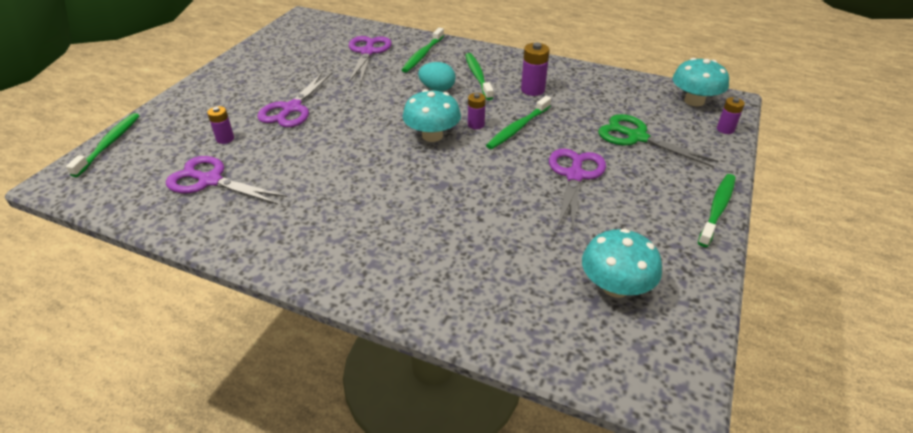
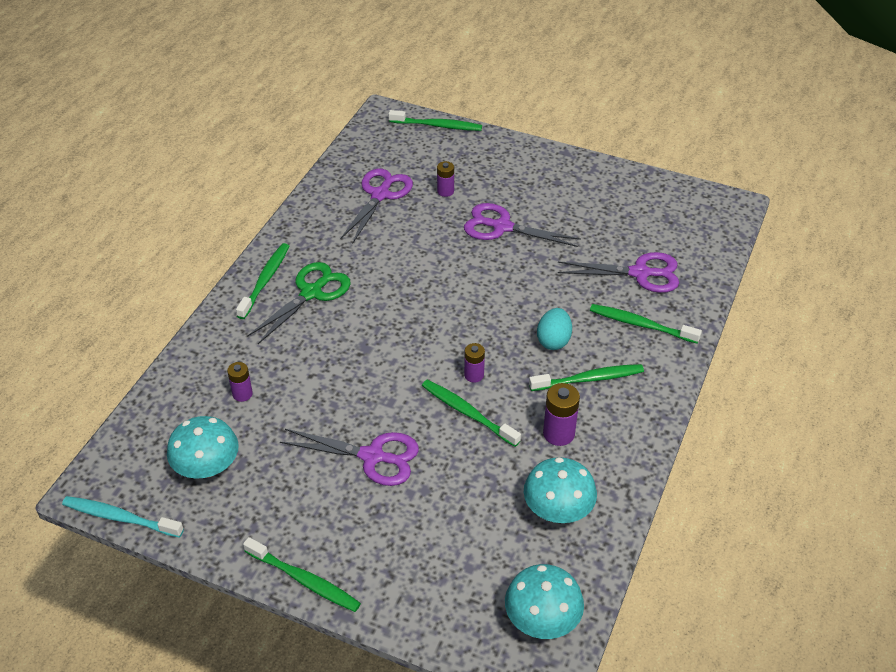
camera: 90 degrees right, 5 degrees up
turquoise mushroom [403,89,461,142] -> turquoise mushroom moved to [524,457,597,523]
green scissors [598,114,718,168] -> green scissors moved to [247,262,351,344]
purple battery [717,97,745,134] -> purple battery moved to [227,362,253,402]
none -> turquoise toothbrush [62,496,184,538]
none -> green toothbrush [236,243,289,319]

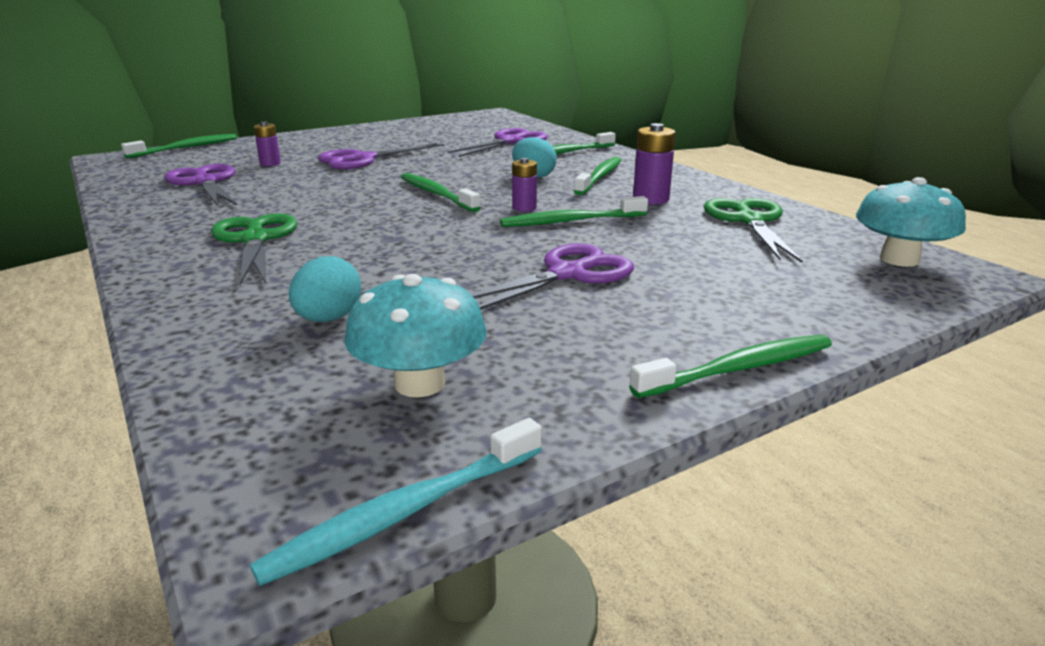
camera: 55 degrees left, 20 degrees down
purple battery [227,362,253,402] -> turquoise egg [289,256,361,322]
green toothbrush [236,243,289,319] -> green toothbrush moved to [401,173,481,212]
turquoise mushroom [524,457,597,523] -> green scissors [704,198,802,263]

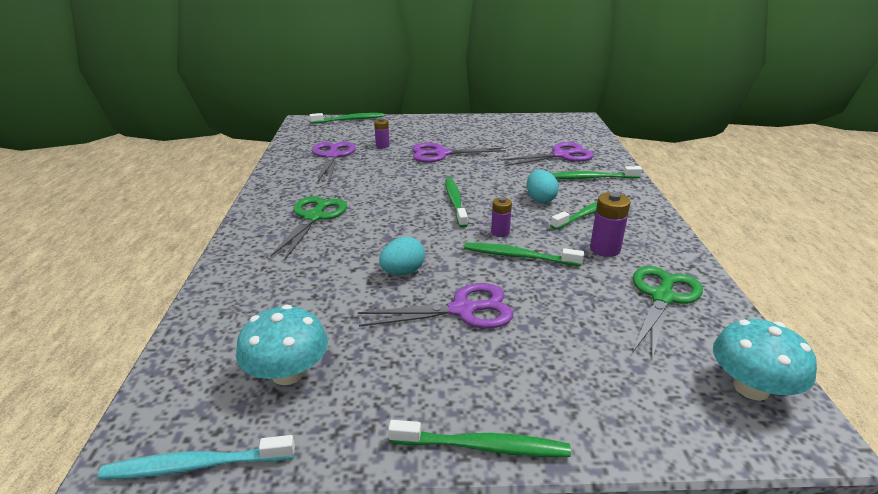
camera: 30 degrees right, 5 degrees up
turquoise egg [289,256,361,322] -> turquoise egg moved to [379,237,425,275]

